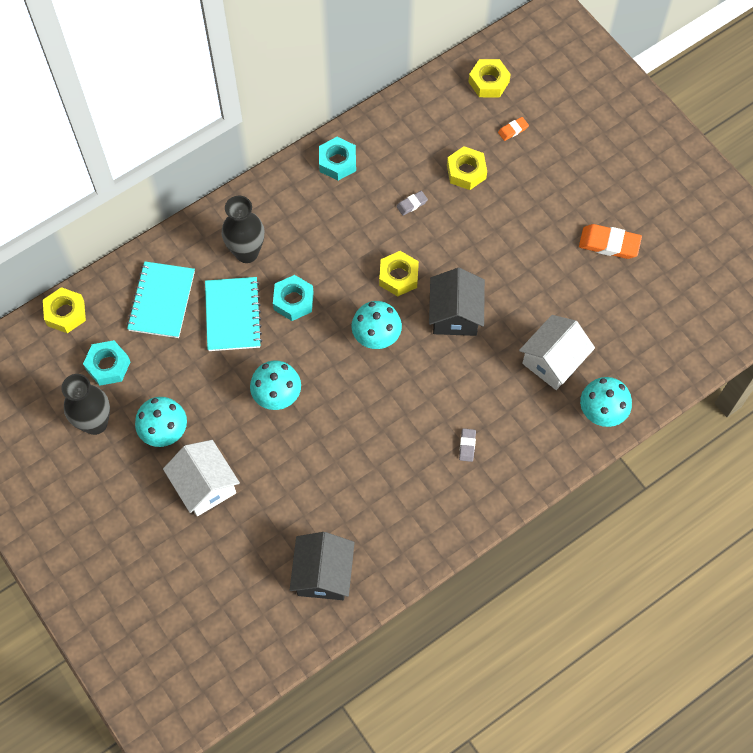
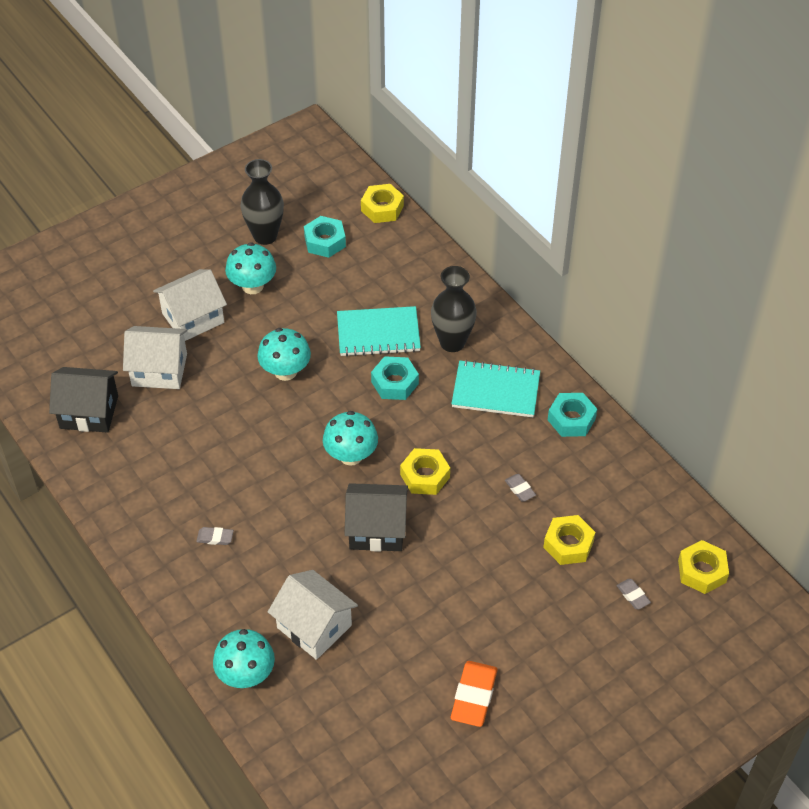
camera: 90 degrees right, 15 degrees down
turquoise notebook [127,261,195,338] -> turquoise notebook moved to [451,360,540,417]
orange eraser [498,117,529,141] -> grey eraser [617,579,651,610]
none -> white house [123,326,188,389]

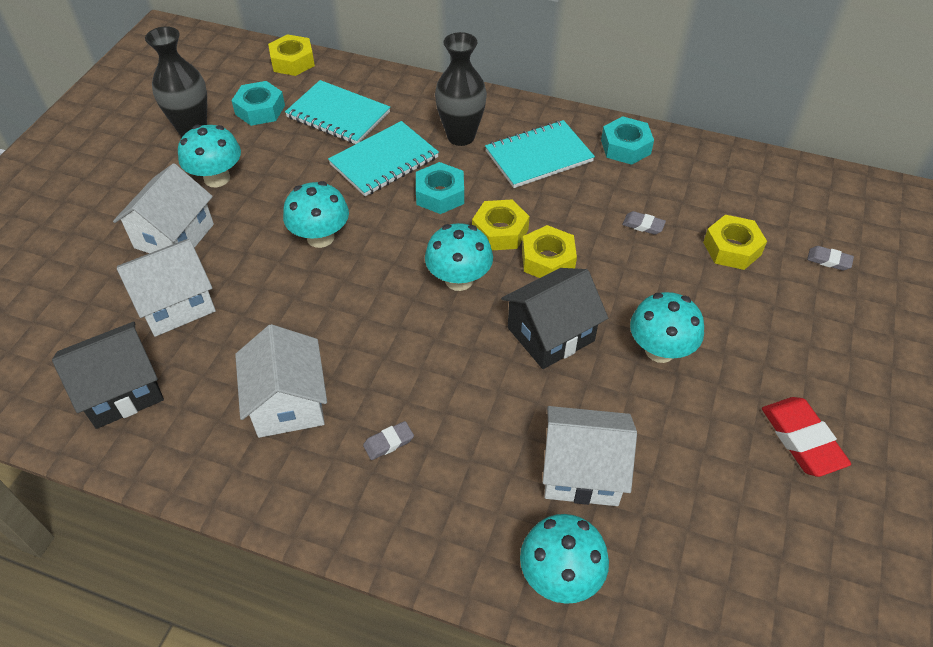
camera: 35 degrees left, 0 degrees up
orange eraser [451,661,497,727] -> red eraser [762,397,851,477]
yellow nut [678,540,729,594] -> yellow nut moved to [472,200,530,250]
none -> white house [235,324,327,438]
none -> turquoise notebook [285,80,390,144]
none -> turquoise mushroom [630,292,704,363]

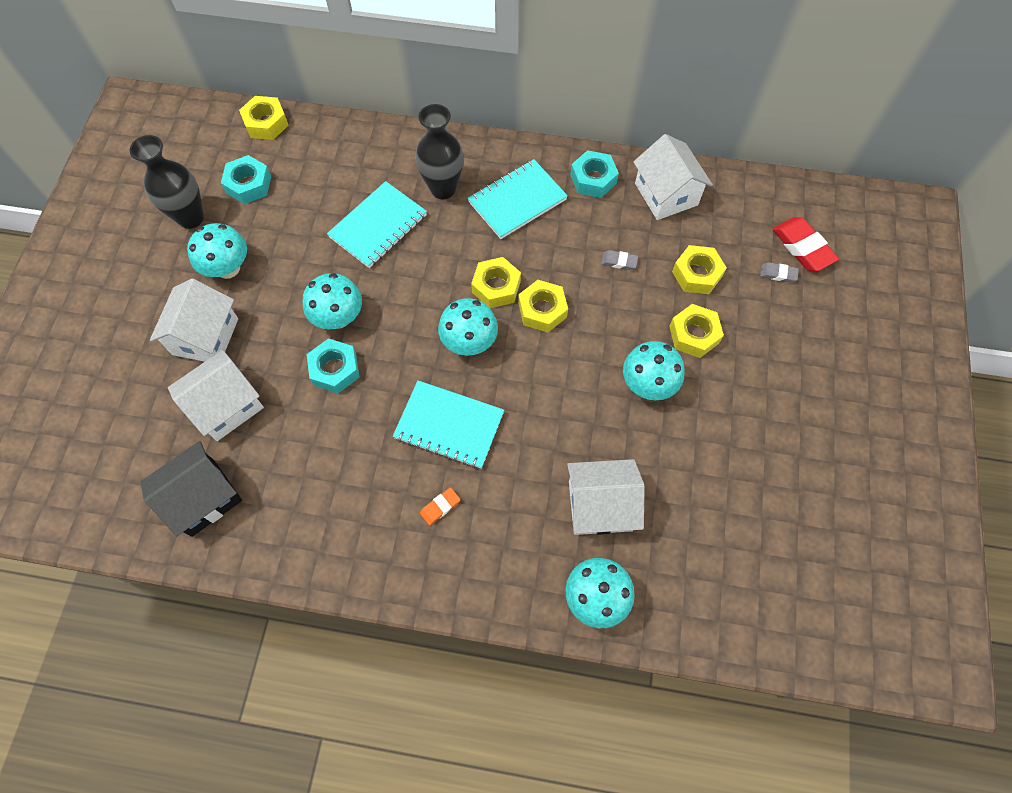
camera: 10 degrees left, 15 degrees up
white house [235,324,327,438] -> white house moved to [633,134,713,220]
turquoise notebook [285,80,390,144] -> turquoise notebook moved to [393,381,504,469]
grey eraser [363,421,414,460] -> orange eraser [420,487,460,525]
turquoise nut [416,162,464,214] -> turquoise nut moved to [307,338,359,393]
black house [501,268,608,369] -> none
red eraser [762,397,851,477] -> red eraser moved to [773,217,839,271]
none -> yellow nut [669,304,724,358]

